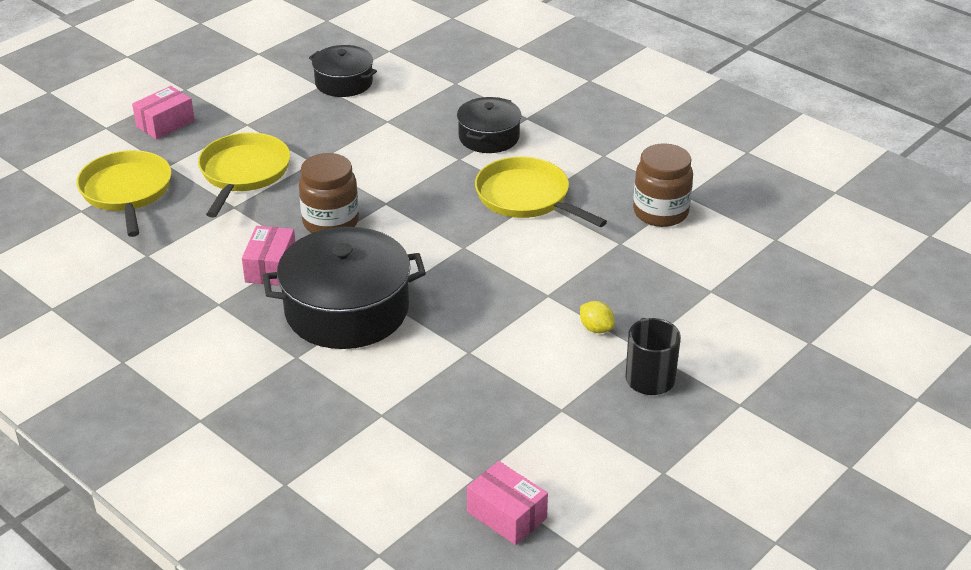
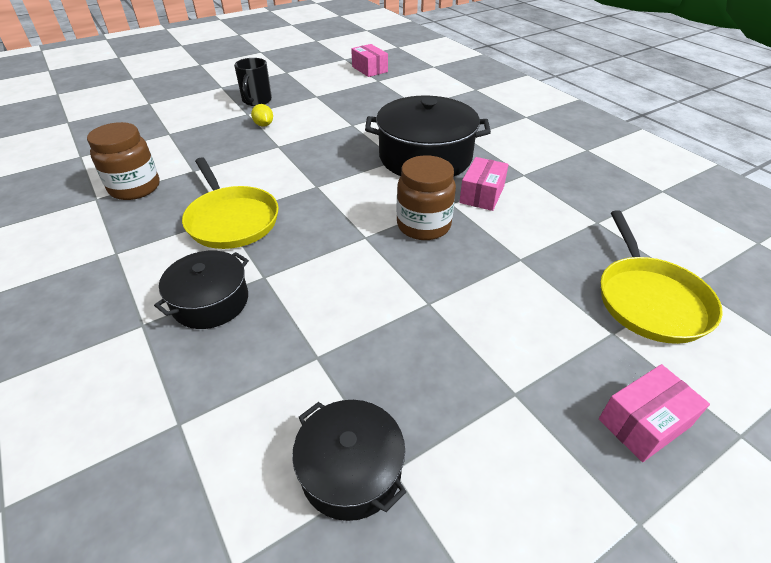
camera: 165 degrees left, 5 degrees up
yellow pan [198,132,290,218] -> none

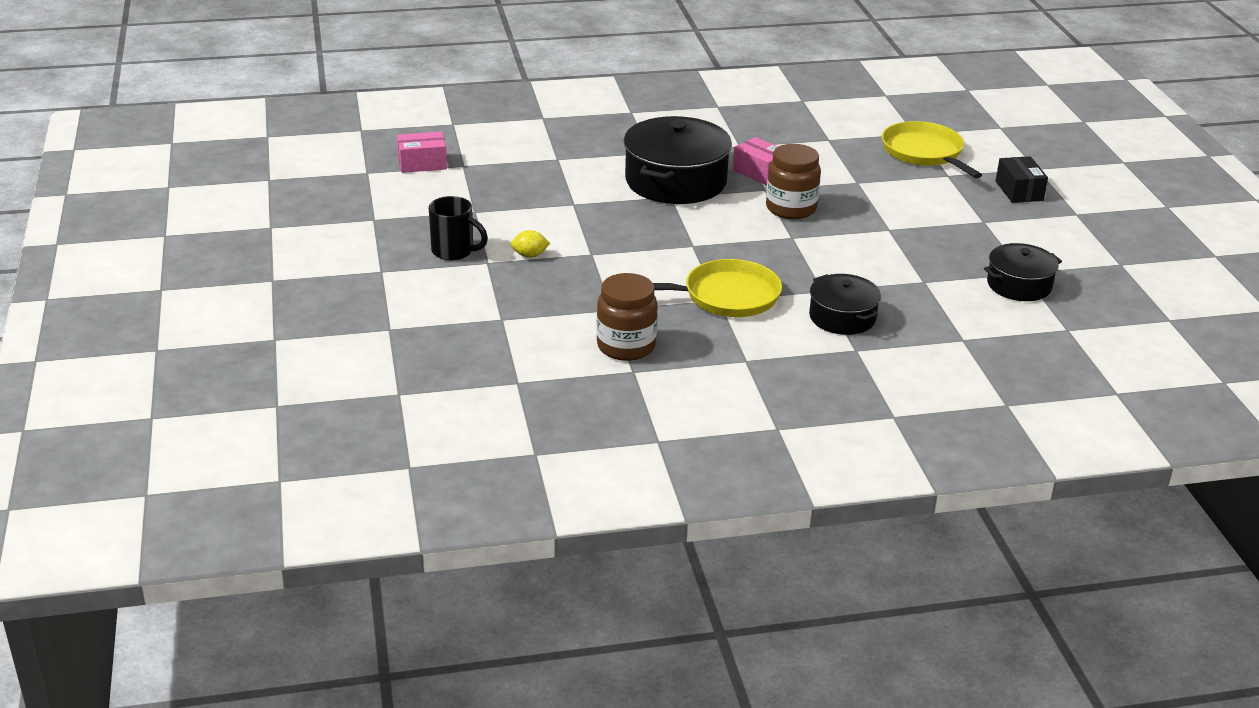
camera: 70 degrees left, 10 degrees down
pink box [599,364,710,462] -> black box [996,156,1048,203]
yellow pan [601,210,723,344] -> yellow pan turned 135 degrees counterclockwise [882,121,982,178]

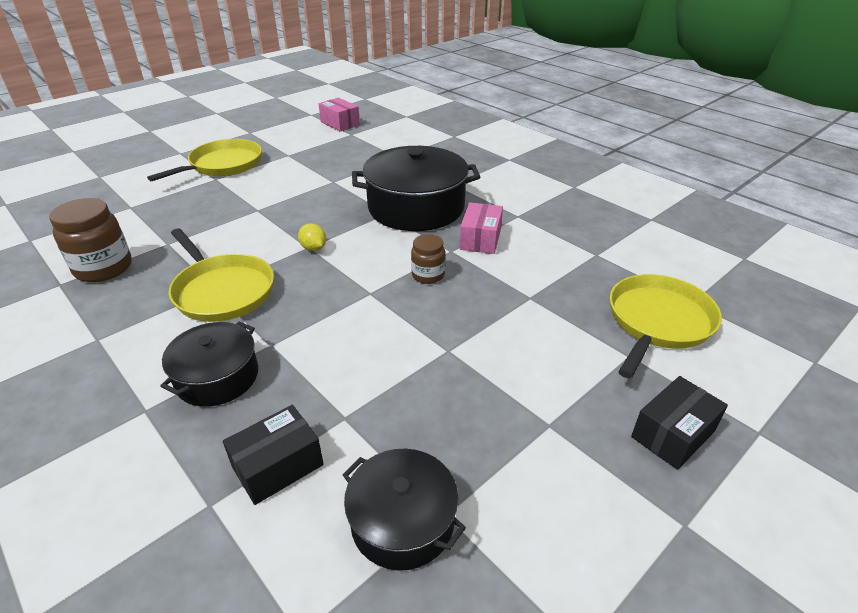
camera: 60 degrees right, 5 degrees up
black mug [429,196,488,261] -> yellow pan [147,139,262,181]
yellow lemon [511,230,550,258] -> yellow lemon moved to [298,223,326,251]
brown jar [766,144,821,219] -> brown jar [411,234,445,284], size x0.59
none -> black box [223,405,324,505]

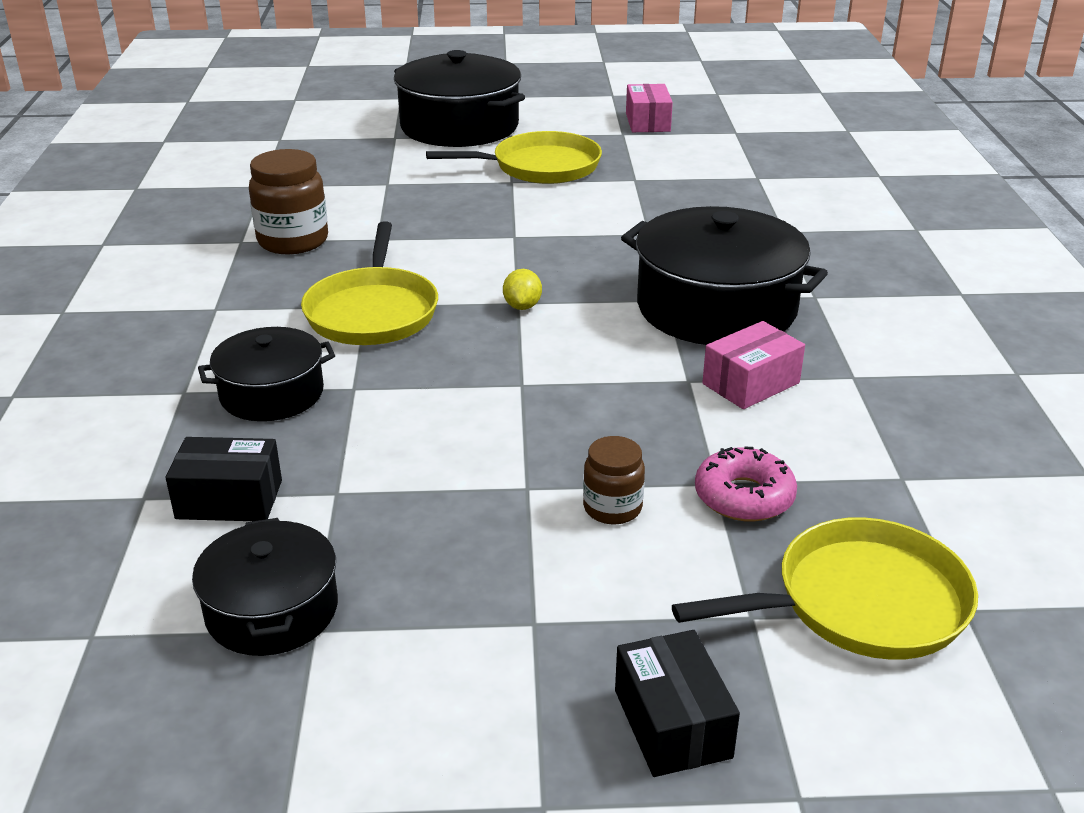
camera: 40 degrees right, 5 degrees down
pink box [319,98,360,131] -> pink box moved to [626,84,673,132]
brown jar [411,234,445,284] -> brown jar moved to [583,436,645,524]
black box [631,376,728,470] -> black box turned 75 degrees clockwise [615,630,740,777]
none -> black pot [394,50,525,147]
none -> pink donut [695,447,797,522]

